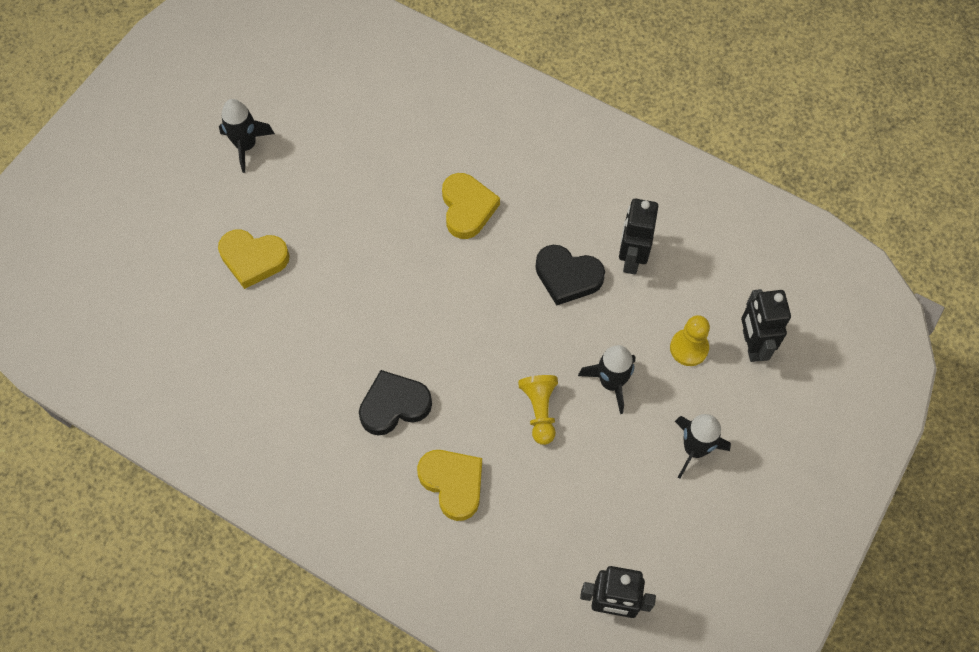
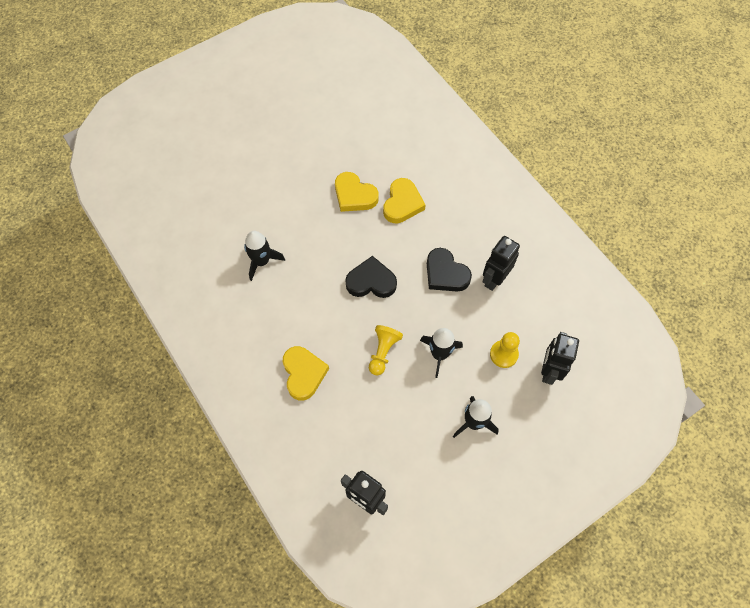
camera: 25 degrees right, 0 degrees up
yellow heart [218,230,290,289] -> yellow heart moved to [335,172,379,212]
black rocket [219,99,275,173] -> black rocket moved to [244,231,285,281]
black heart [359,370,432,436] -> black heart moved to [345,256,397,298]

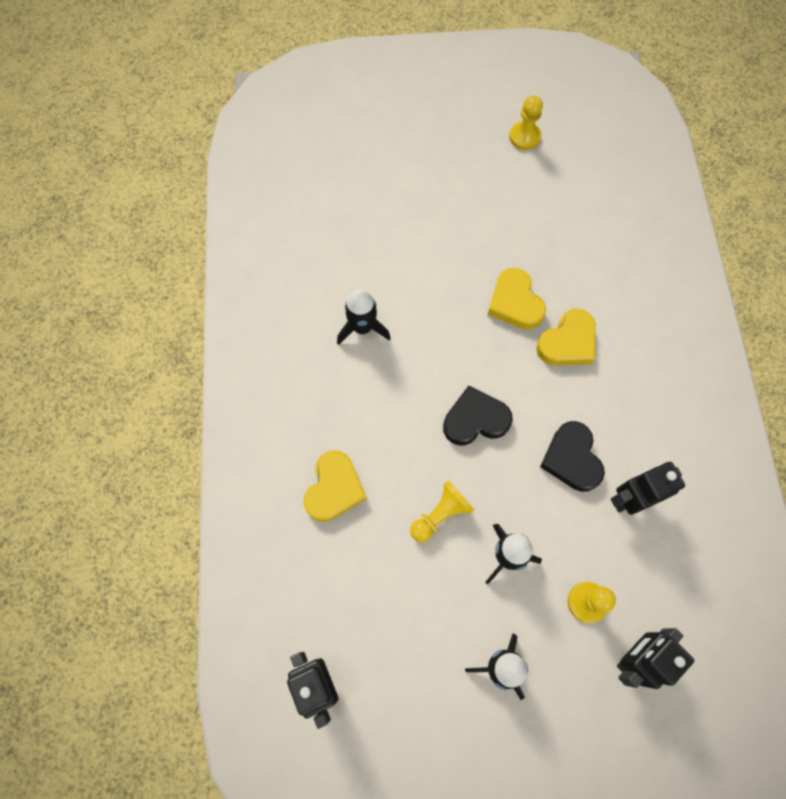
camera: 30 degrees right, 5 degrees up
black heart [345,256,397,298] -> black heart turned 45 degrees counterclockwise [443,385,513,445]
none -> yellow pawn [509,95,543,150]

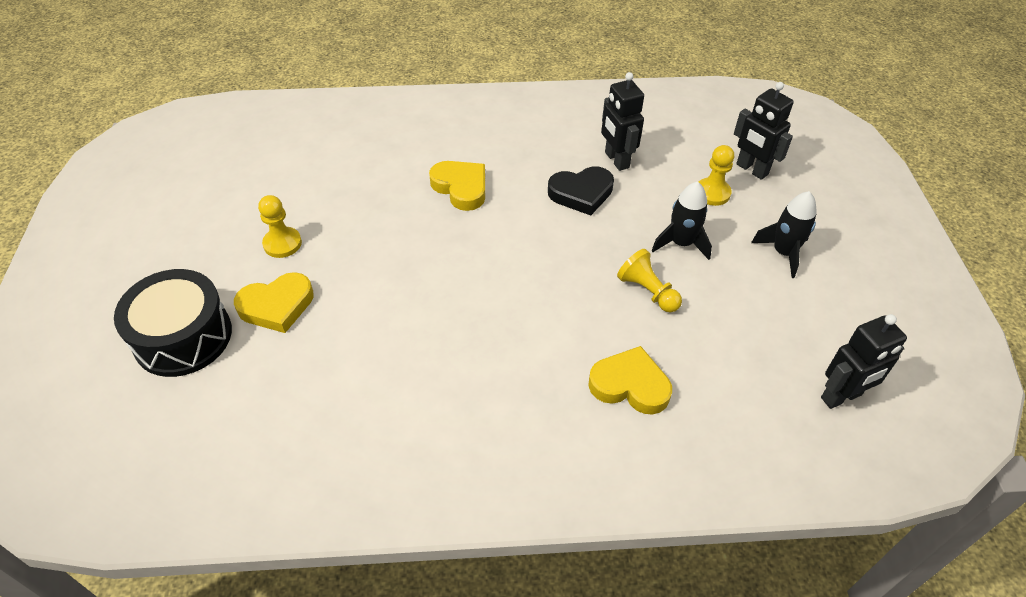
camera: 90 degrees left, 20 degrees down
black rocket [337,289,391,345] -> none
black heart [443,385,513,445] -> none
yellow heart [488,268,546,329] -> yellow heart moved to [234,272,314,333]
yellow pawn [509,95,543,150] -> yellow pawn moved to [258,195,302,258]
none -> black drum [114,269,232,377]

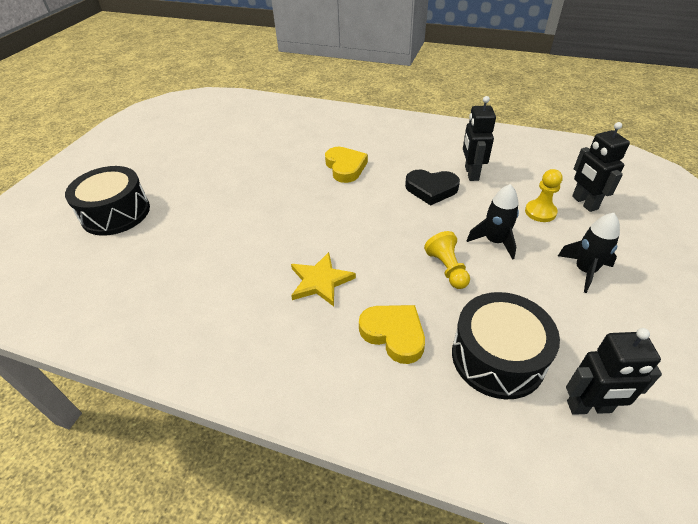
camera: 25 degrees right, 5 degrees down
yellow heart [234,272,314,333] -> none
yellow pawn [258,195,302,258] -> none
none -> yellow star [291,252,356,306]
none -> black drum [452,292,560,399]

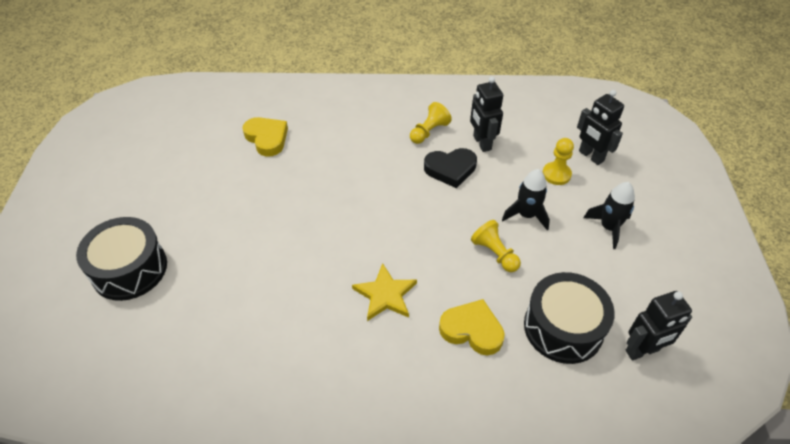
camera: 20 degrees left, 5 degrees up
yellow heart [325,147,368,183] -> yellow heart moved to [243,117,288,157]
none -> yellow pawn [410,102,452,144]

